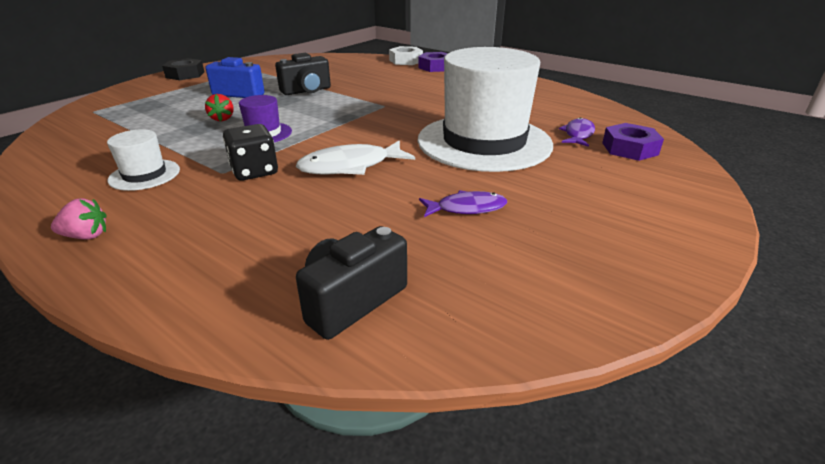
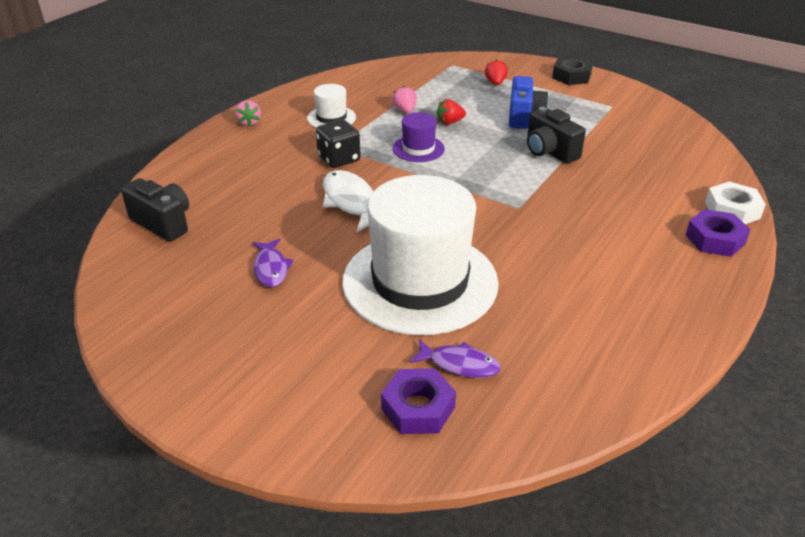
camera: 85 degrees right, 5 degrees up
none -> pink strawberry [392,86,417,113]
none -> red strawberry [485,59,508,85]

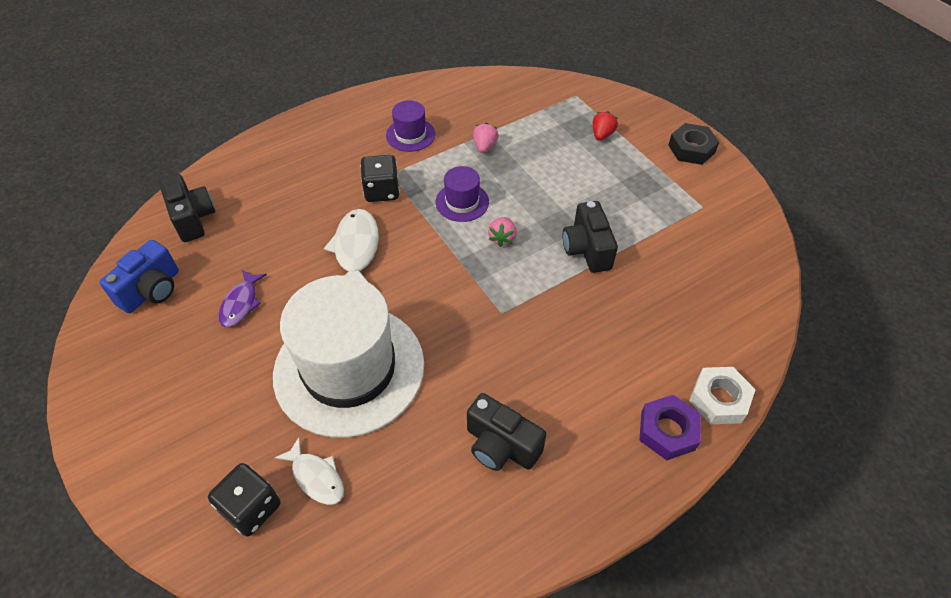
camera: 25 degrees right, 15 degrees up
pink strawberry [235,100,261,126] -> pink strawberry moved to [488,217,517,247]
white hat [307,84,356,128] -> purple hat [386,100,435,152]
purple nut [381,368,456,434] -> black dice [208,463,281,536]
purple fish [409,339,501,378] -> white fish [274,437,344,505]
red strawberry [437,99,466,125] -> none
blue camera [509,76,548,129] -> blue camera moved to [99,240,179,313]
none -> black camera [467,393,546,471]

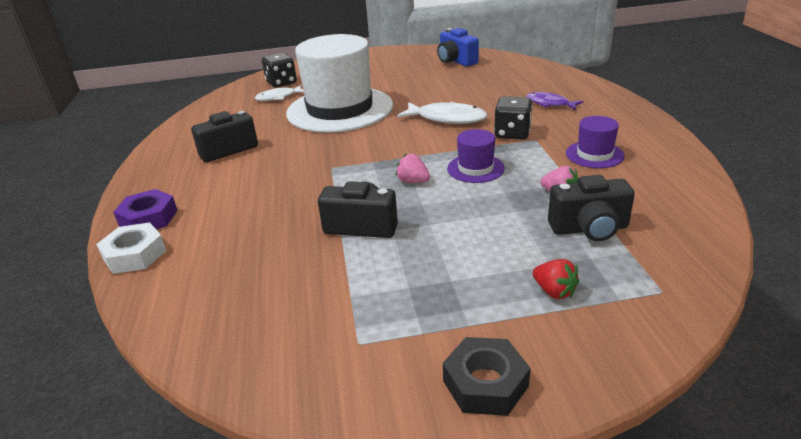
camera: 115 degrees right, 20 degrees down
black camera [159,174,215,242] -> black camera moved to [548,175,635,241]
purple fish [219,270,267,327] -> purple fish moved to [526,92,583,110]

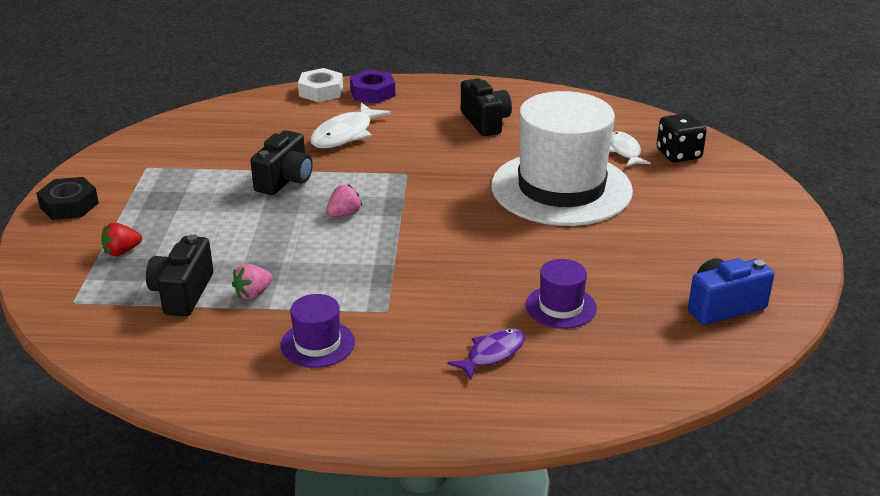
camera: 100 degrees right, 0 degrees up
white fish [397,102,488,124] -> white fish moved to [310,103,391,148]
purple hat [447,129,505,183] -> purple hat moved to [526,259,597,329]
black dice [494,96,533,140] -> none

